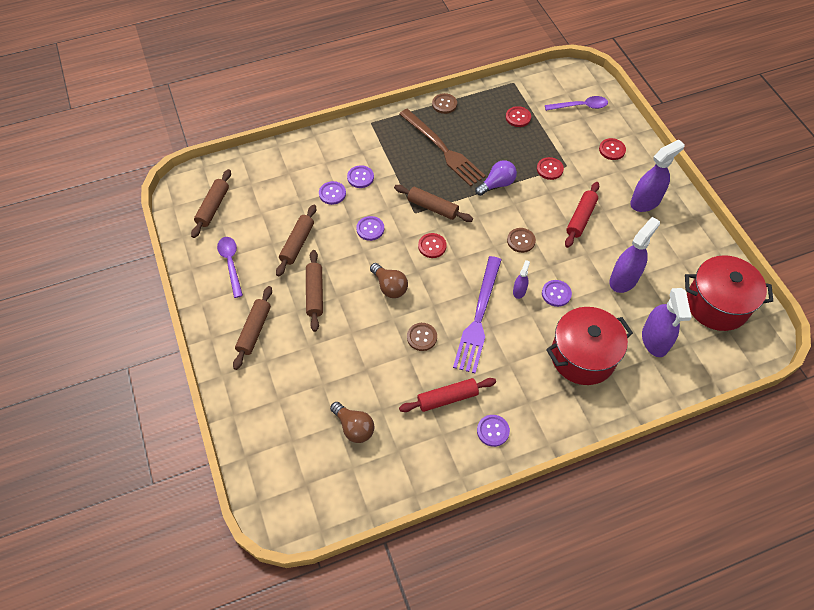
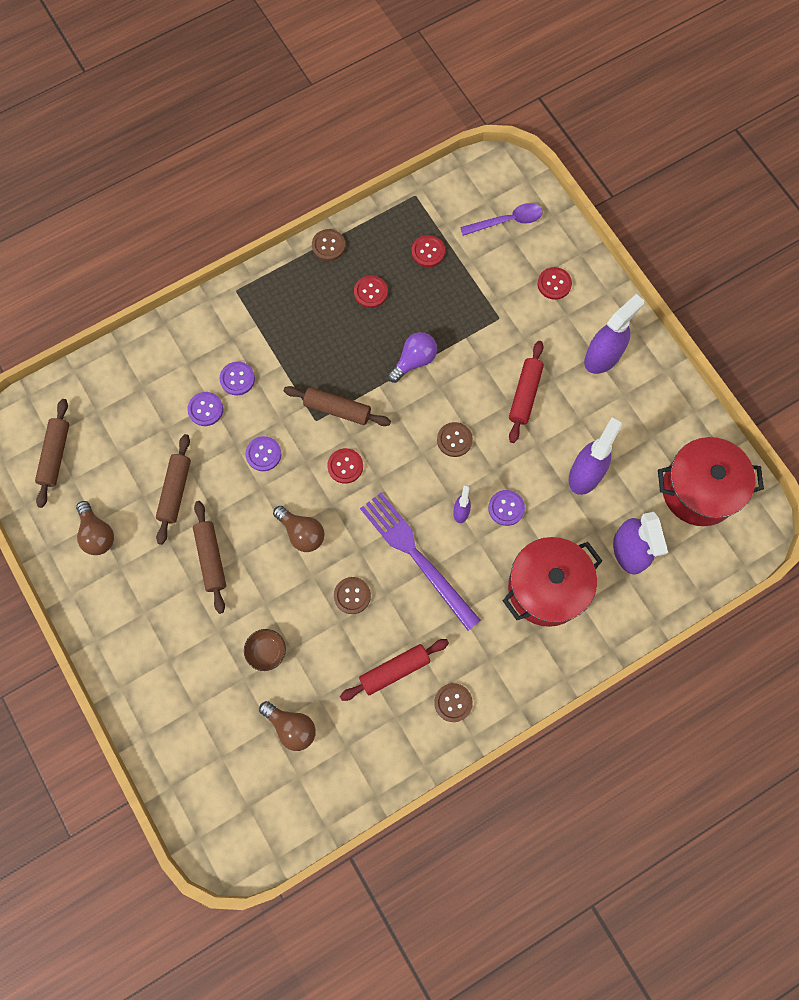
camera: 10 degrees left, 15 degrees up
purple spoon [217,237,243,298] -> brown light bulb [76,501,114,555]
brown rolling pin [233,286,272,370] -> none
brown fork [399,109,486,187] -> none
purple fork [453,256,501,373] -> purple fork turned 135 degrees clockwise [360,492,481,631]
purple button [477,415,510,447] -> brown button [434,683,473,722]
red button [537,157,564,180] -> red button moved to [354,275,388,308]
none -> brown bowl [244,629,286,671]

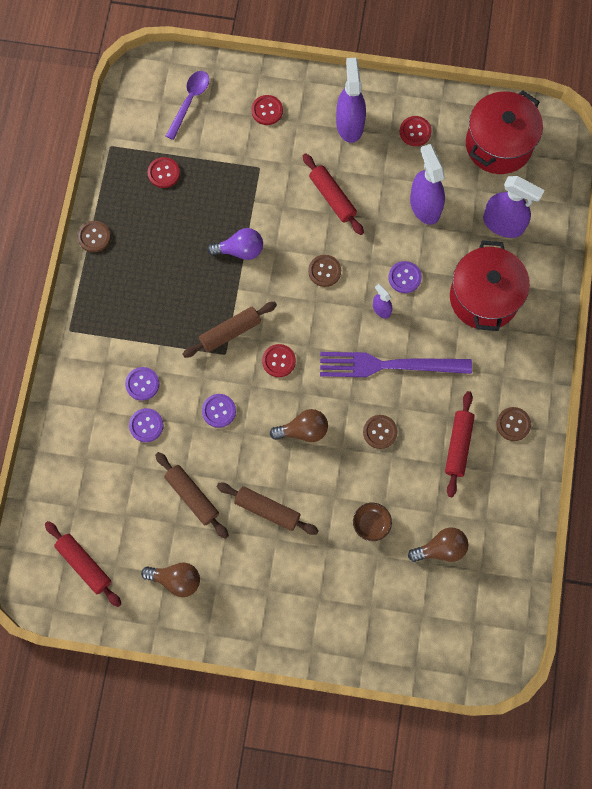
camera: 50 degrees left, 0 degrees up
brown rolling pin [35,399,69,508] -> red rolling pin [45,521,121,607]
red button [354,275,388,308] -> red button moved to [400,116,432,146]
purple light bulb [388,332,437,383] -> purple light bulb turned 90 degrees clockwise [207,228,263,260]

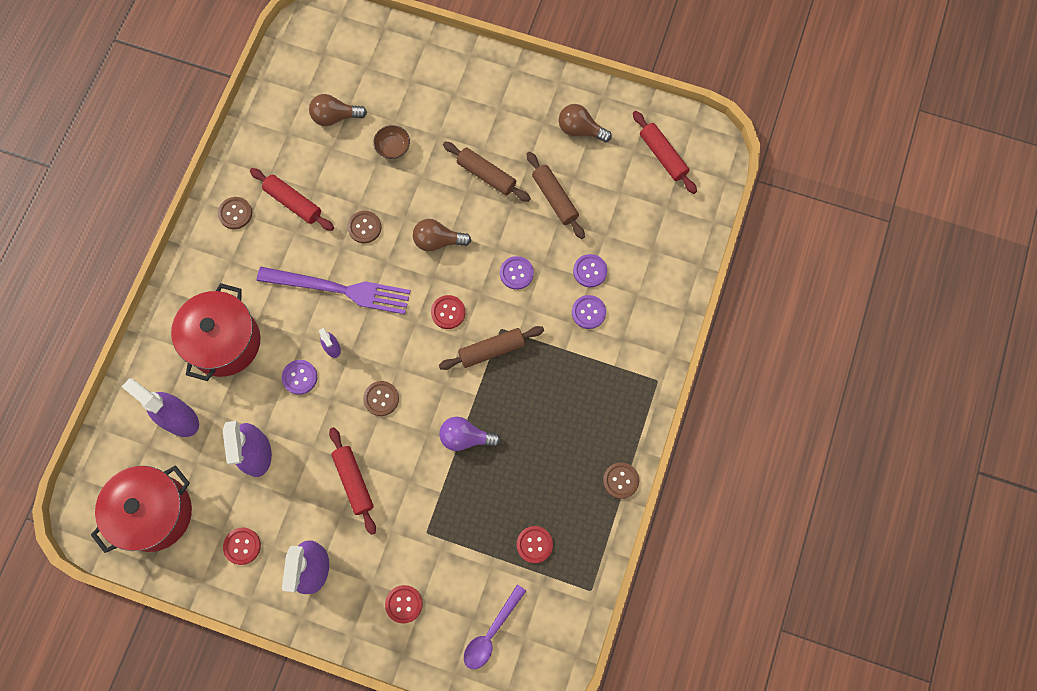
camera: 170 degrees left, 0 degrees up
red rolling pin [445,391,475,497] -> red rolling pin turned 75 degrees counterclockwise [250,168,334,231]

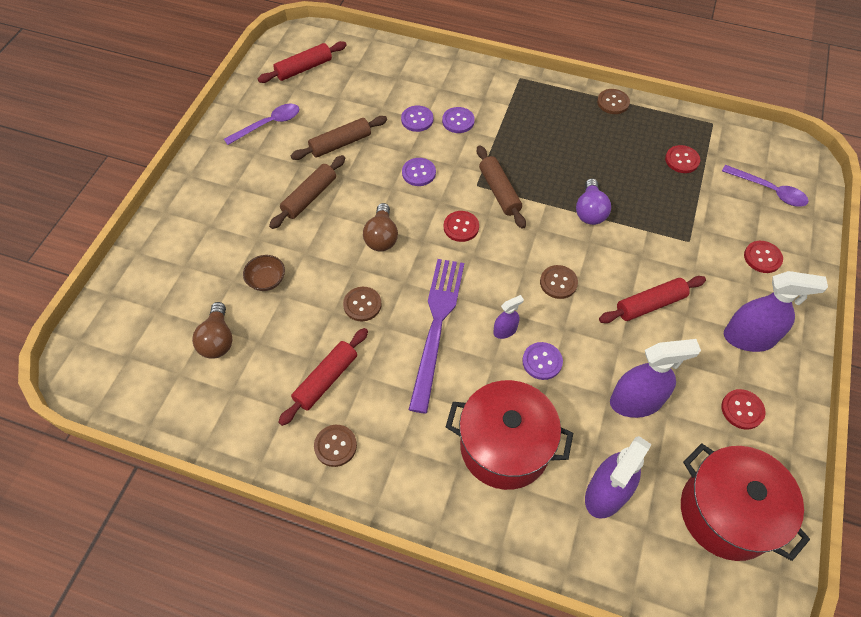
camera: 90 degrees left, 15 degrees down
brown light bulb [559,104,612,142] -> purple spoon [224,104,299,145]

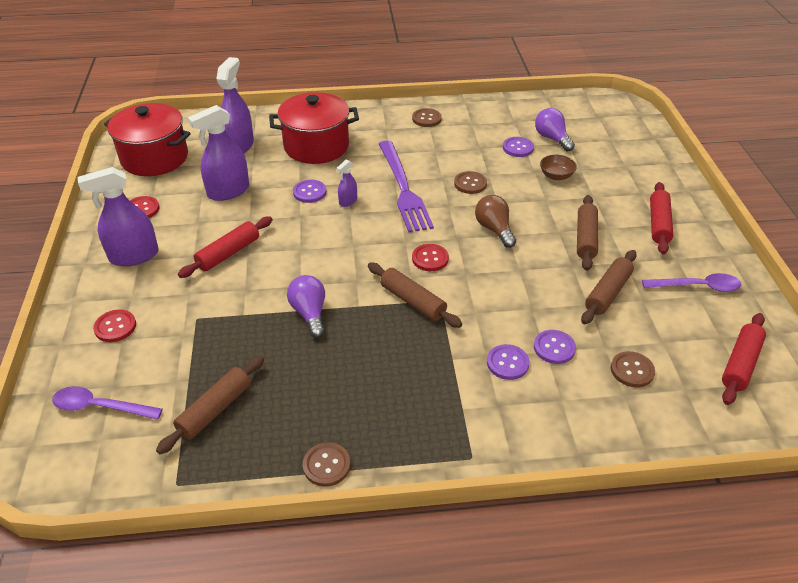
camera: 155 degrees right, 15 degrees down
brown light bulb [192,302,233,359] -> purple light bulb [535,108,575,151]
purple spoon [224,104,299,145] -> purple spoon turned 120 degrees counterclockwise [642,273,741,292]
red rolling pin [278,328,368,426] -> red rolling pin moved to [650,182,673,254]
purple button [402,158,436,186] -> purple button moved to [503,137,534,157]
brown button [540,265,578,299] -> brown button moved to [611,351,655,387]
red button [665,145,700,173] -> brown rolling pin [156,356,264,454]

